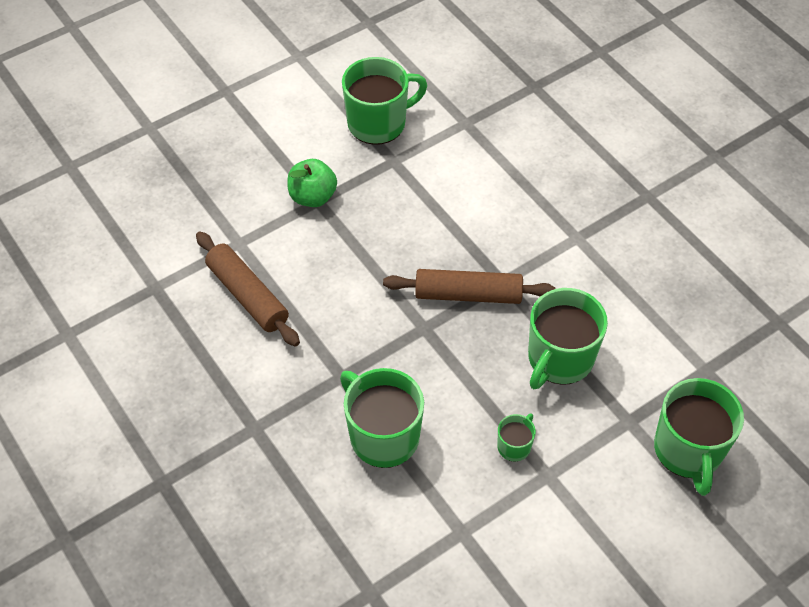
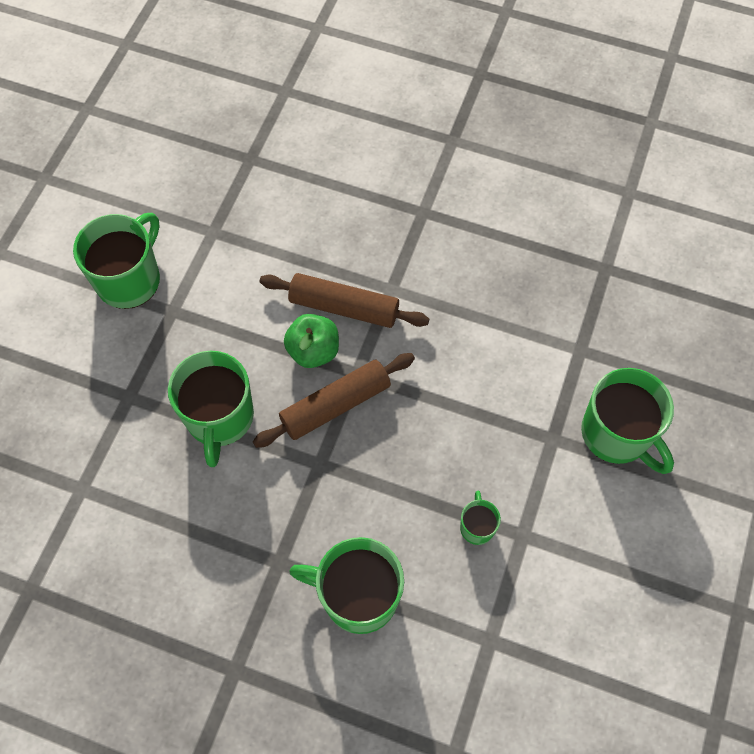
camera: 35 degrees left, 10 degrees up
brown rolling pin [196,232,300,346] -> brown rolling pin moved to [259,273,429,328]
green apple [287,159,337,207] -> green apple moved to [284,314,339,368]
green mug [528,288,608,389] -> green mug moved to [168,351,254,467]

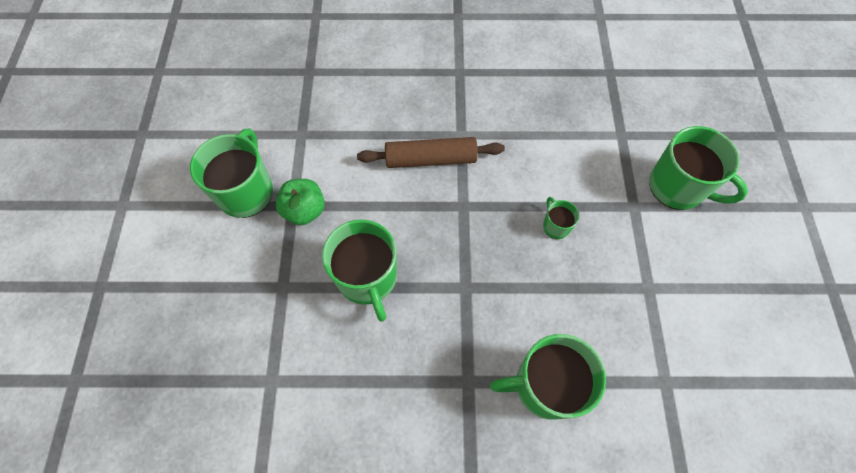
camera: 20 degrees left, 0 degrees up
brown rolling pin [253,353,415,448] -> none
green apple [284,314,339,368] -> green apple moved to [275,179,325,225]
green mug [460,491,501,545] -> green mug moved to [543,197,580,239]

